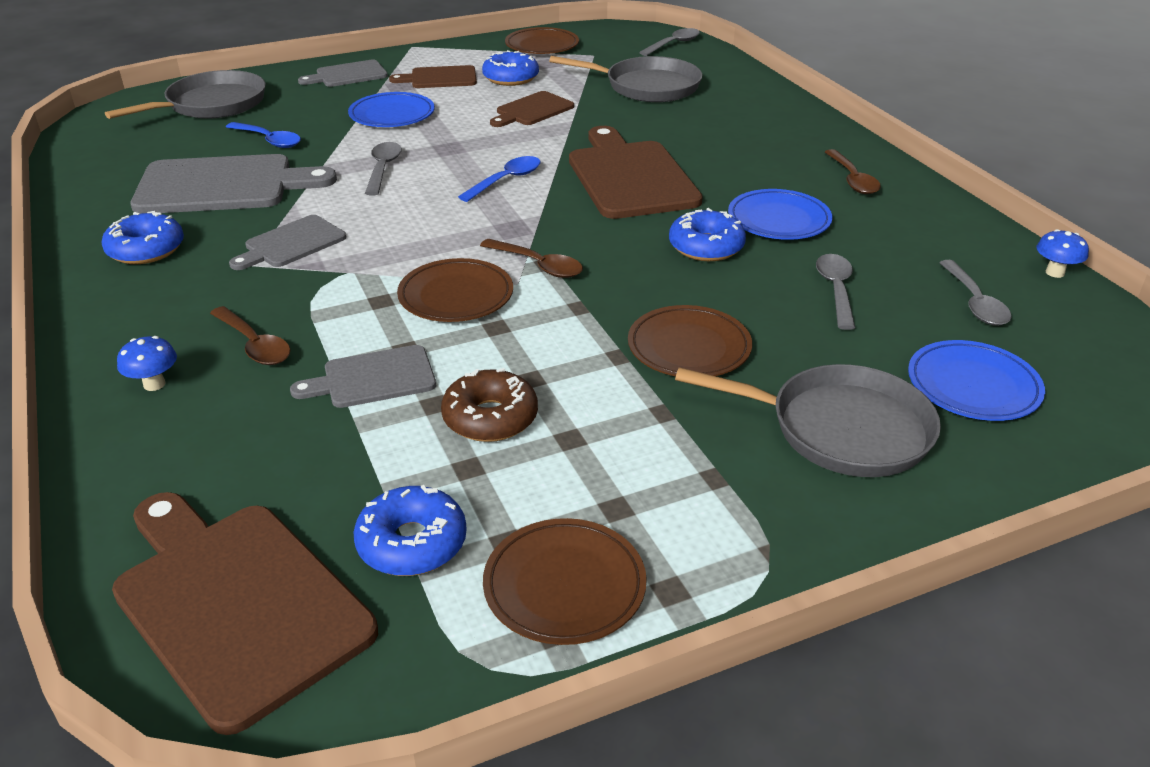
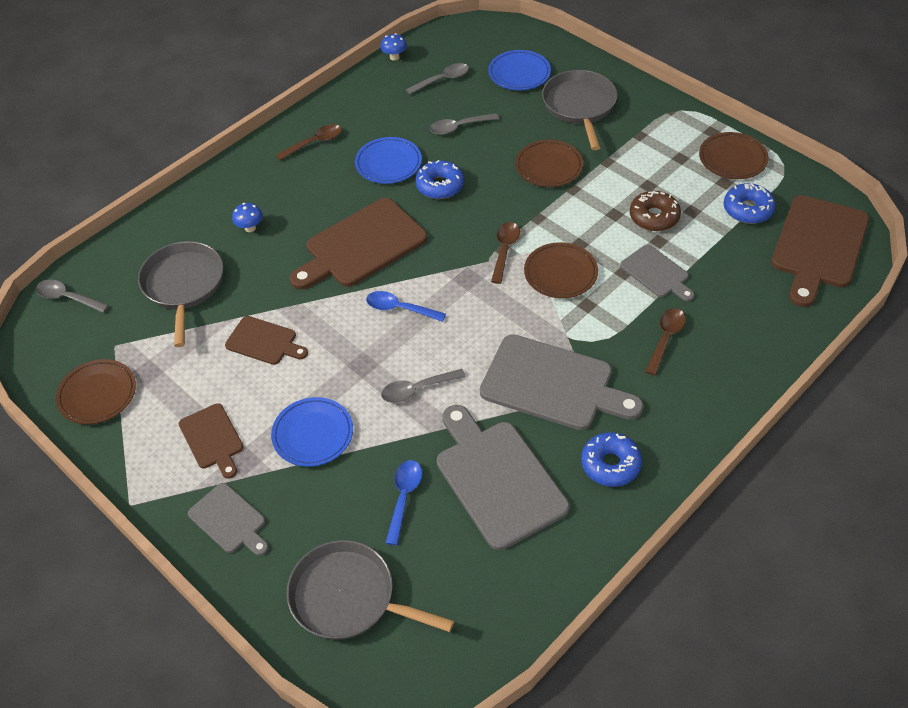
camera: 110 degrees left, 15 degrees up
blue mushroom [117,336,177,391] -> blue mushroom moved to [232,203,263,232]
grey cutting board [229,215,346,270] -> grey cutting board [480,334,643,430], size x1.83
blue donut [482,50,539,86] -> none

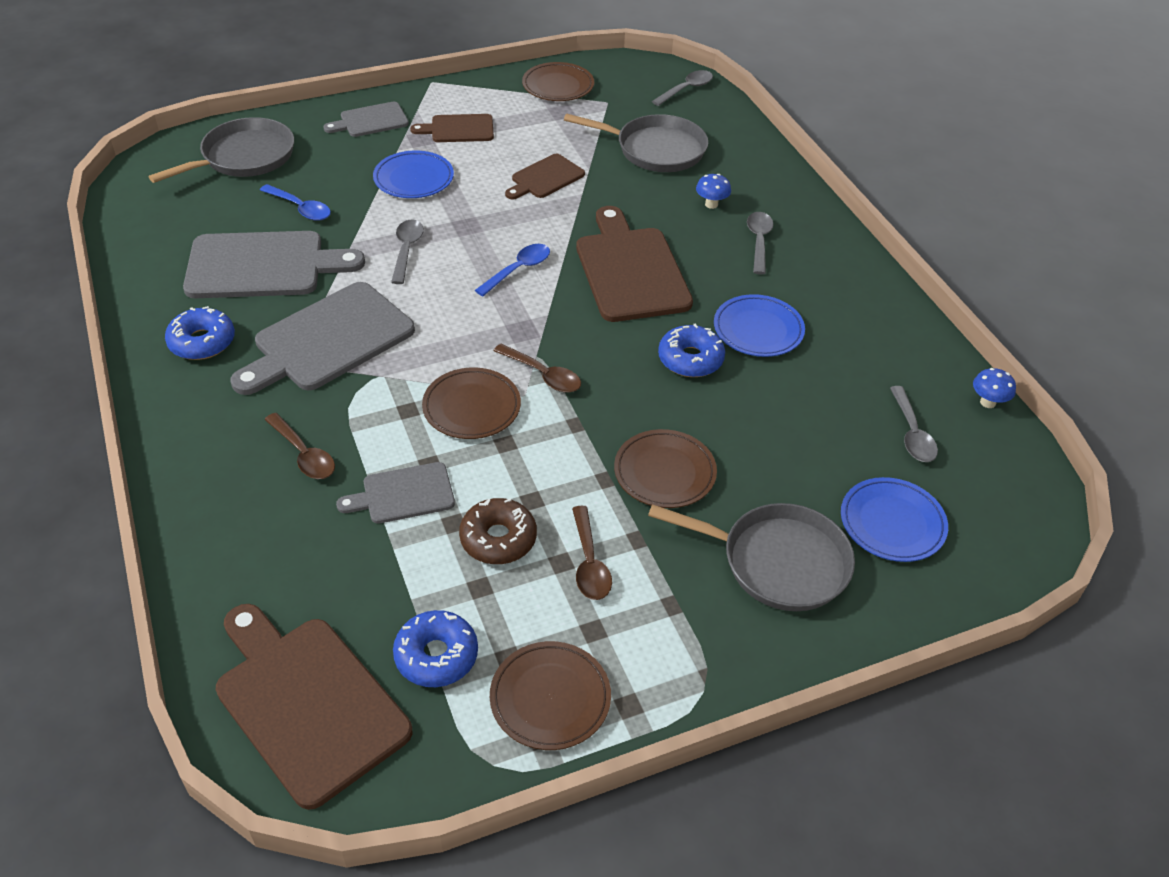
camera: 110 degrees right, 5 degrees down
brown spoon [276,124,342,160] -> brown spoon moved to [572,506,612,600]
grey spoon [430,113,499,135] -> grey spoon moved to [747,212,773,274]

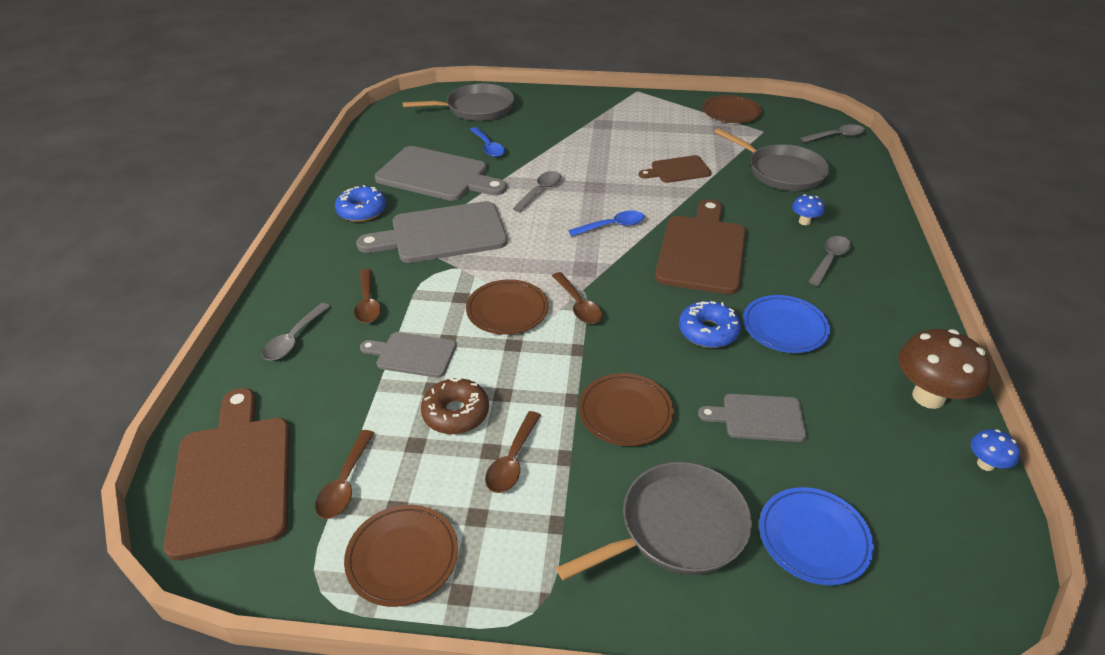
camera: 30 degrees right, 5 degrees down
grey cutting board [323,102,409,137] -> grey cutting board moved to [698,394,807,442]
blue plate [373,151,454,198] -> none
blue donut [393,610,478,687] -> brown spoon [315,430,374,519]
brown cutting board [410,114,494,142] -> none
grey pan [648,503,855,611] -> grey pan turned 75 degrees counterclockwise [556,462,752,580]
grey spoon [890,386,938,462] -> grey spoon moved to [262,303,330,360]
none -> brown mushroom [898,329,990,409]

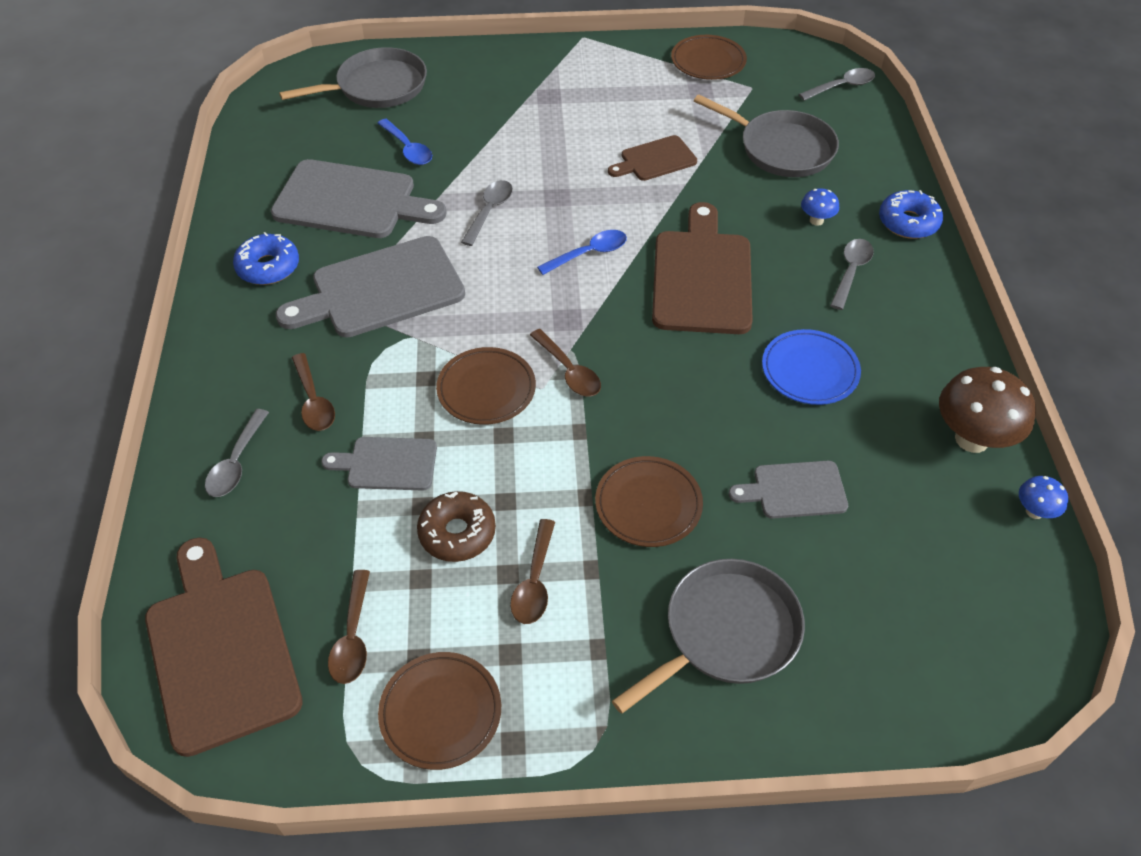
camera: 10 degrees left, 10 degrees up
blue donut [679,301,741,348] -> blue donut moved to [879,190,943,239]
blue plate [759,487,874,585] -> none

